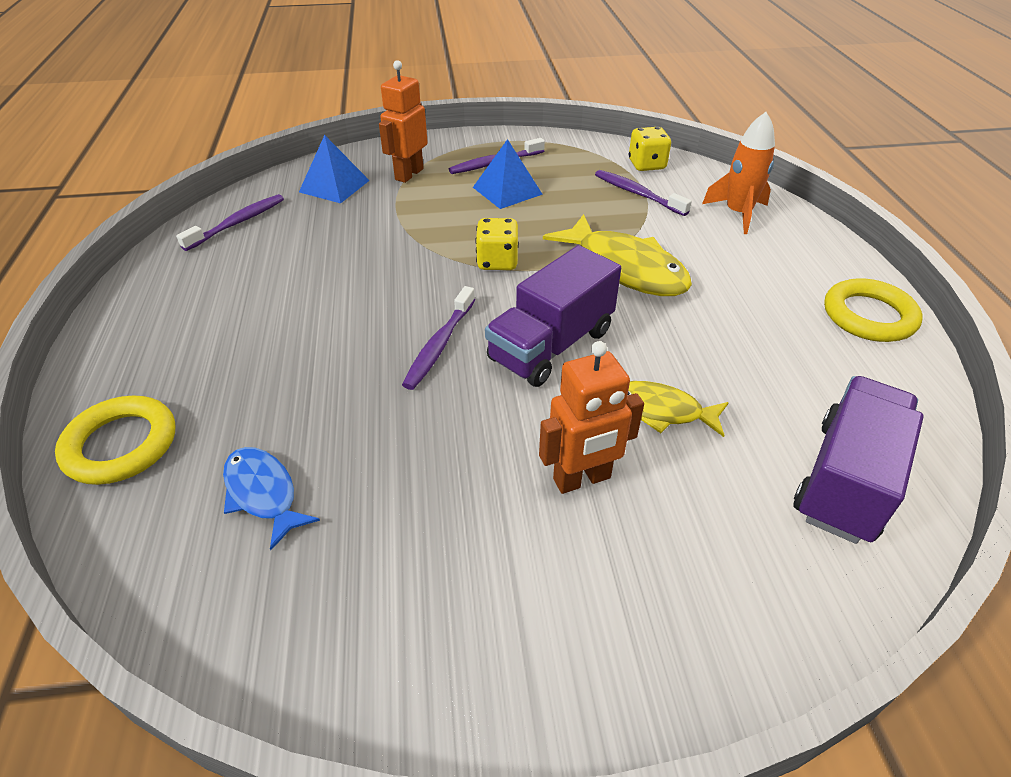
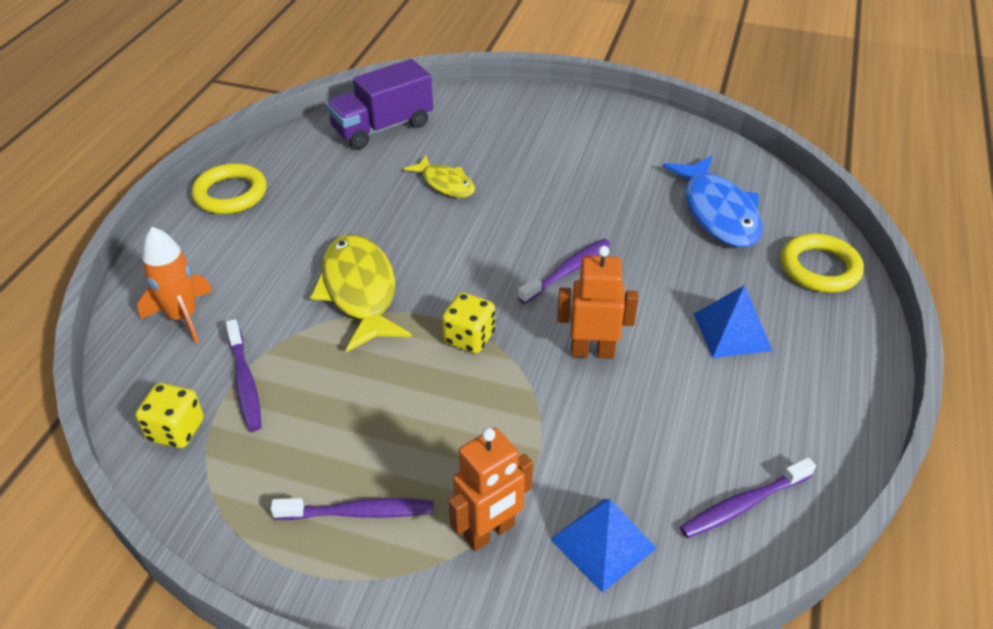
camera: 155 degrees left, 0 degrees up
blue fish [223,447,320,550] -> blue fish [662,156,763,247], size x1.72
blue pyramid [473,139,543,209] -> blue pyramid moved to [694,285,773,358]
purple truck [485,245,621,387] -> none
orange robot [539,341,644,494] -> orange robot moved to [557,246,639,359]

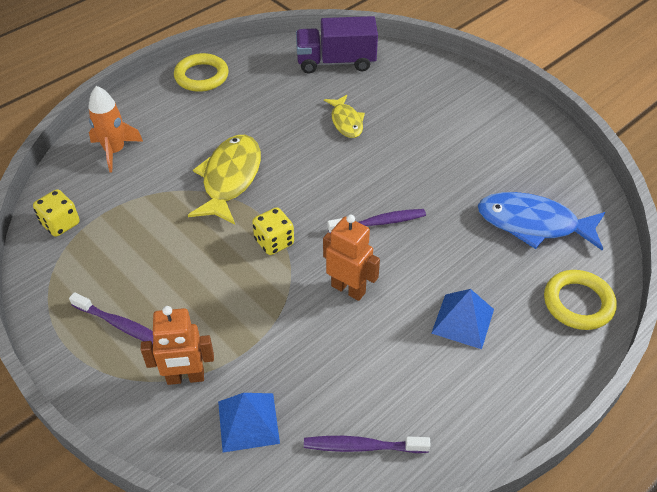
camera: 30 degrees right, 5 degrees up
purple toothbrush [226,319,261,432] -> none
blue fish [662,156,763,247] -> blue fish turned 90 degrees clockwise [478,192,605,251]

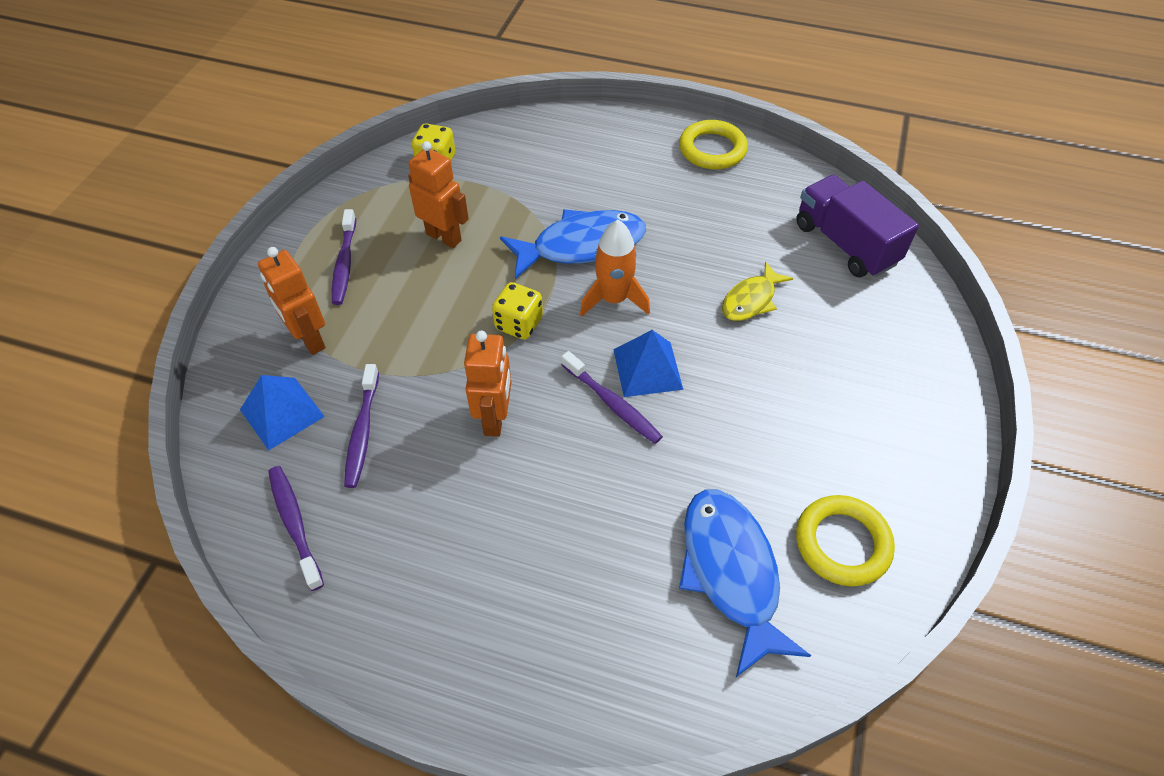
camera: 60 degrees right, 5 degrees up
orange rocket [88,86,143,173] -> orange rocket moved to [580,220,650,317]
yellow fish [188,135,261,225] -> blue fish [500,209,646,279]
blue pyramid [431,289,494,349] -> blue pyramid moved to [613,330,683,397]
yellow ring [544,270,617,330] -> yellow ring moved to [796,495,895,586]
none -> purple toothbrush [344,364,379,488]
none -> orange robot [408,141,469,248]

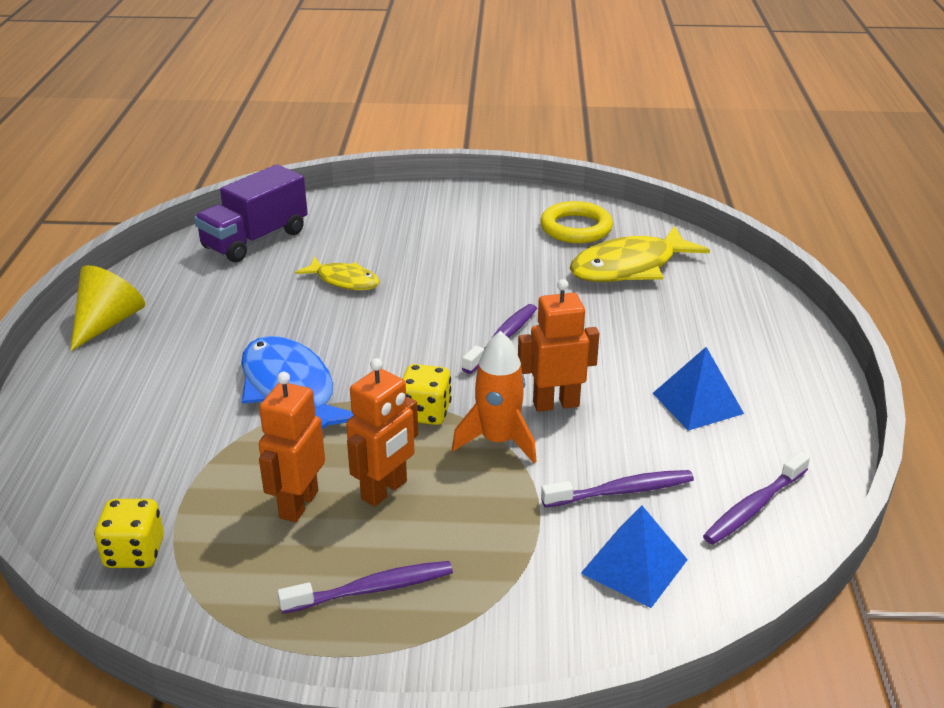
camera: 105 degrees left, 20 degrees down
orange robot [258,247,326,355] -> orange robot moved to [346,358,418,507]
orange rocket [580,220,650,317] -> orange rocket moved to [452,331,537,463]
blue pyramid [613,330,683,397] -> blue pyramid moved to [653,347,744,431]
yellow ring [679,120,748,169] -> yellow cone [70,265,145,351]
blue fish [679,489,811,677] -> yellow fish [570,226,710,282]

